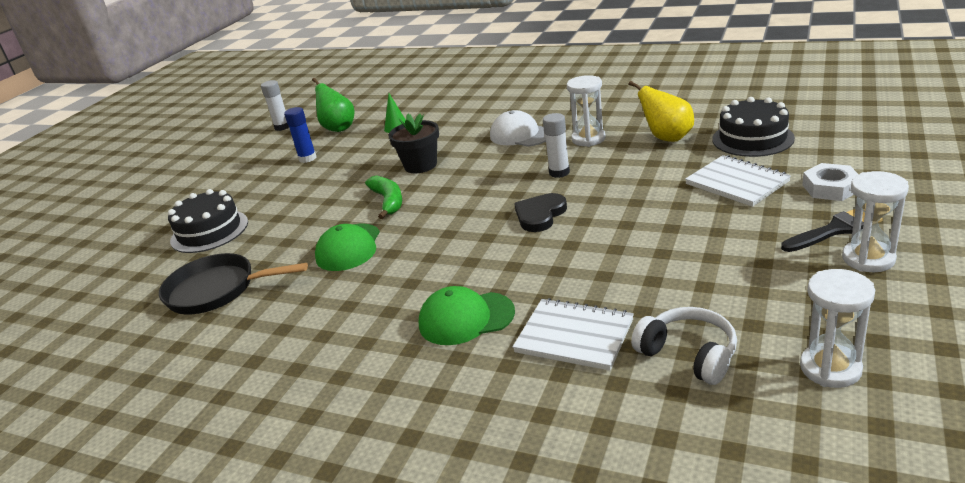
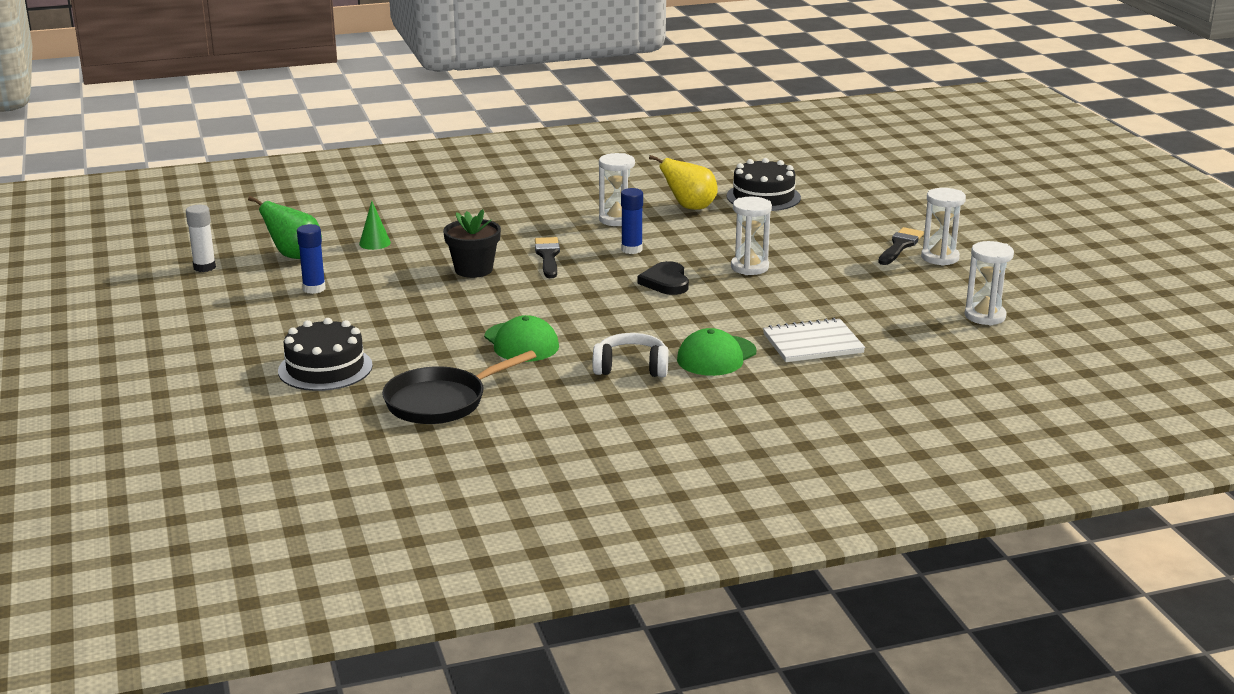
camera: 45 degrees left, 5 degrees down
green banana [365,175,402,219] -> none
white cap [490,110,546,146] -> none
white glue stick [543,113,570,178] -> blue glue stick [621,188,643,254]
white headphones [631,307,737,385] -> white headphones moved to [592,333,669,377]
white notebook [685,155,791,207] -> none
white nut [802,163,859,201] -> none
none -> black brush [535,237,560,278]
none -> white hourglass [731,197,772,275]

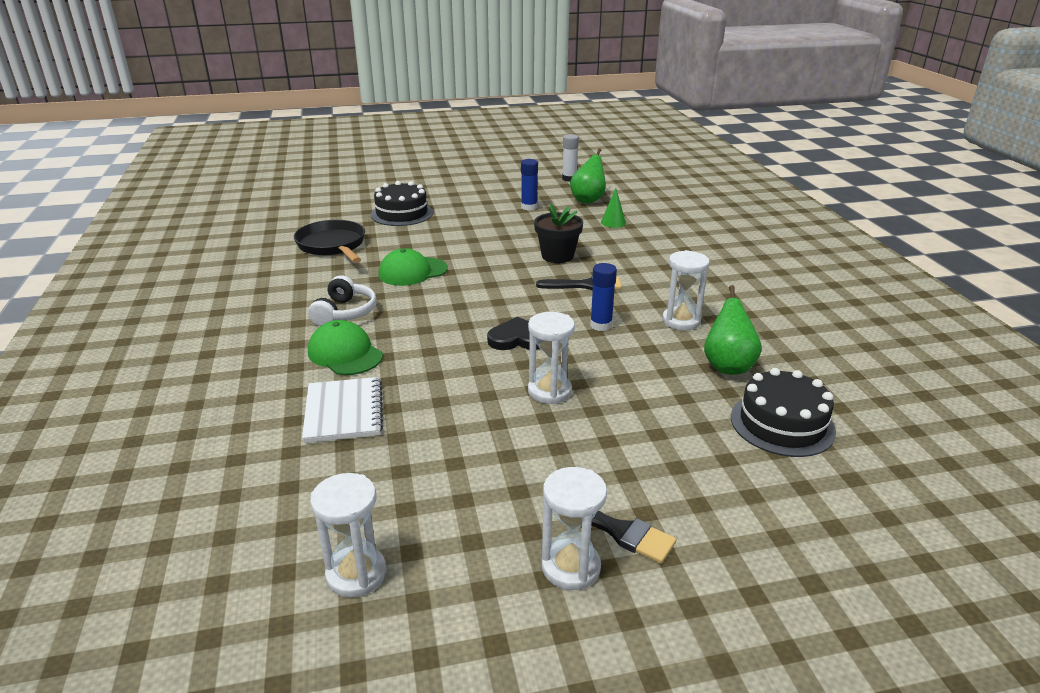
camera: 95 degrees right, 5 degrees up
yellow pear [649,155,718,210] -> green pear [704,285,762,375]

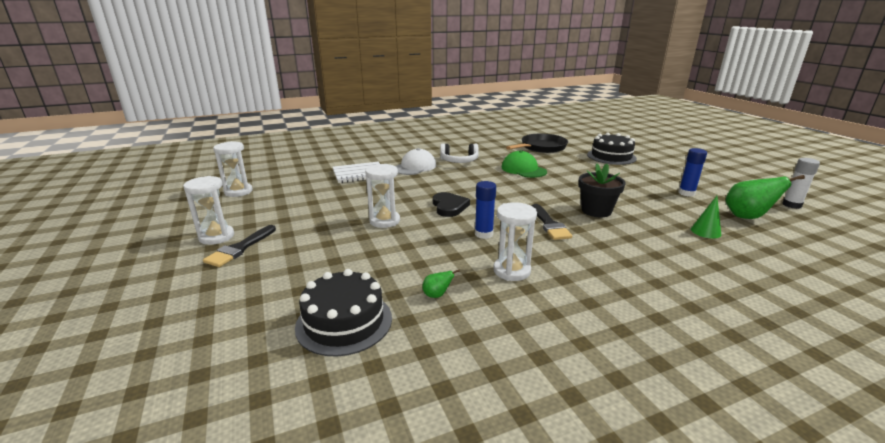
camera: 80 degrees right, 5 degrees down
green cap [308,320,383,375] -> white cap [396,148,436,175]
green pear [704,285,762,375] -> green pear [422,269,460,298], size x0.47

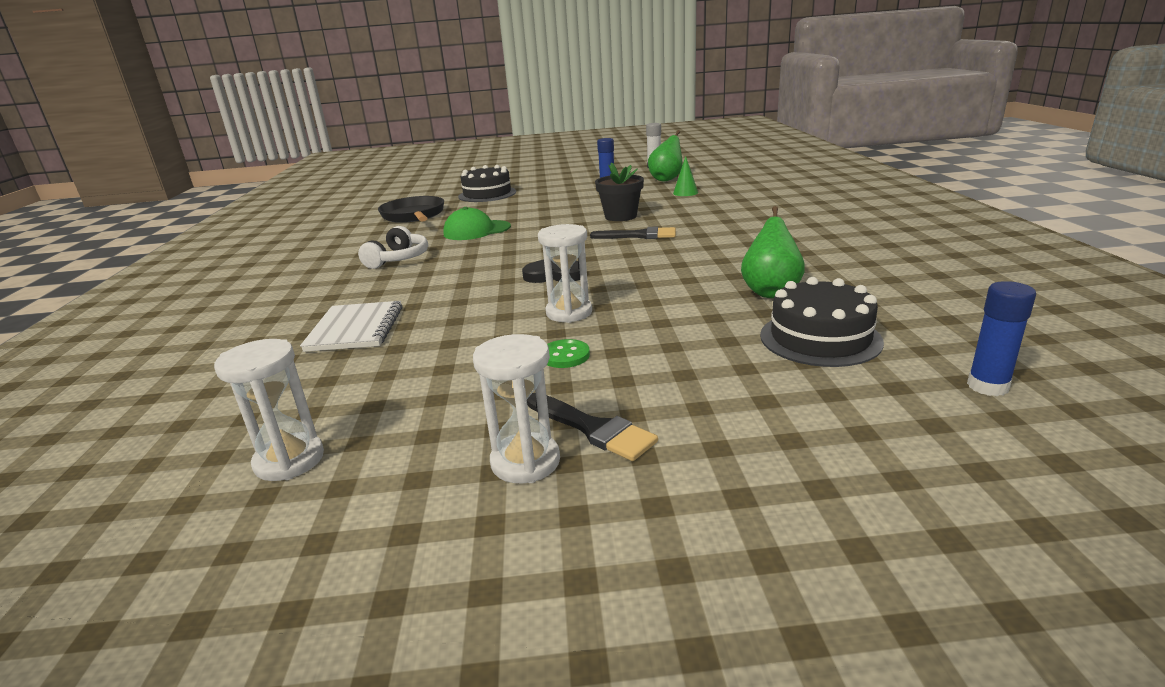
camera: 70 degrees left, 0 degrees up
white cap [396,148,436,175] -> none
green pear [422,269,460,298] -> green pear [741,206,805,298], size x2.14
blue glue stick [475,181,496,239] -> blue glue stick moved to [967,281,1036,396]
white hourglass [493,202,537,281] -> none
none -> green button [547,339,590,368]

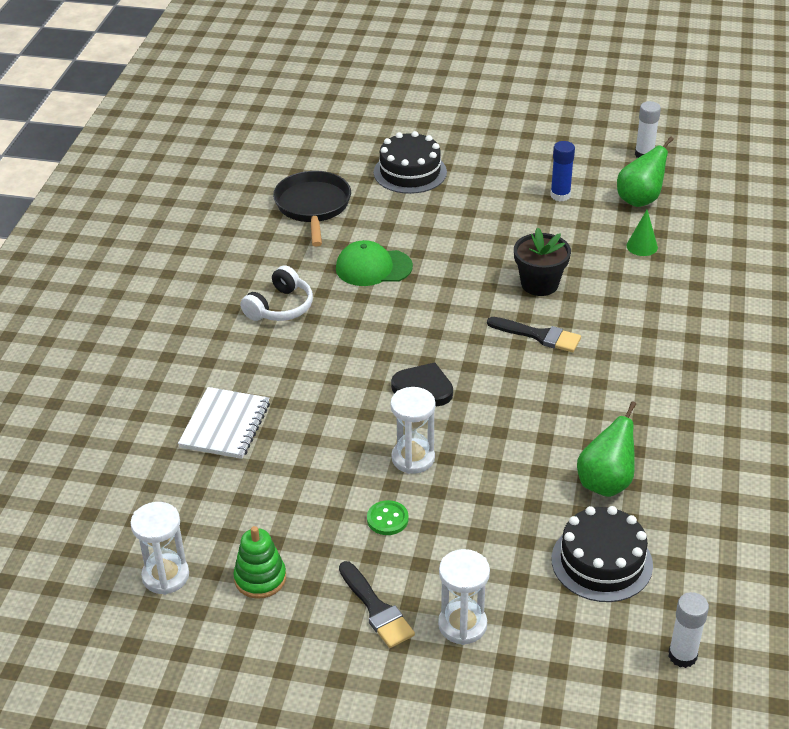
camera: 15 degrees right, 15 degrees up
white hourglass [473,334,560,483] -> white hourglass moved to [438,549,490,645]
blue glue stick [967,281,1036,396] -> white glue stick [668,592,709,668]
none -> green stacking toy [234,526,286,599]

